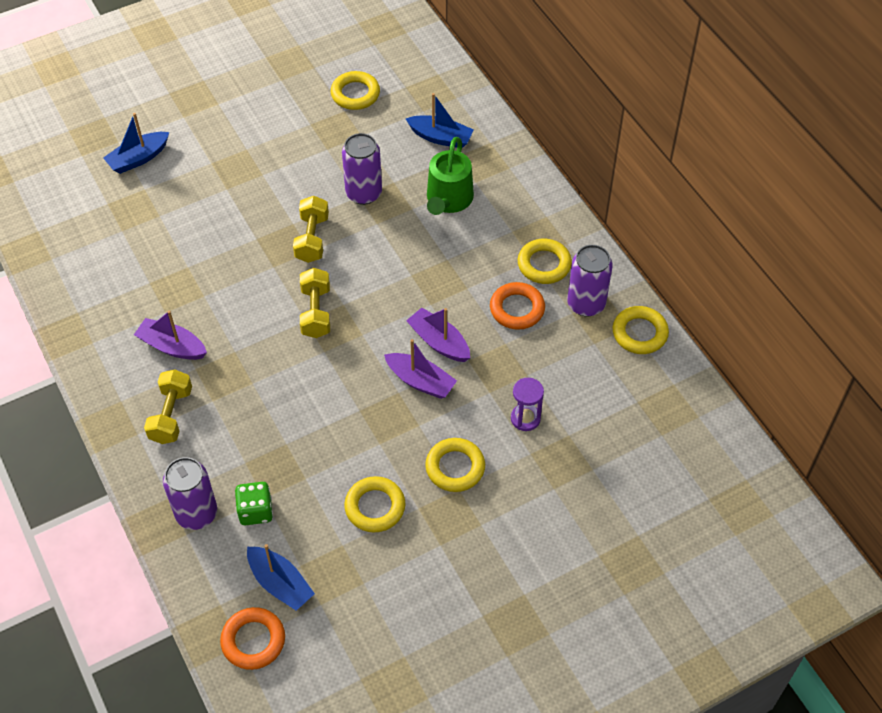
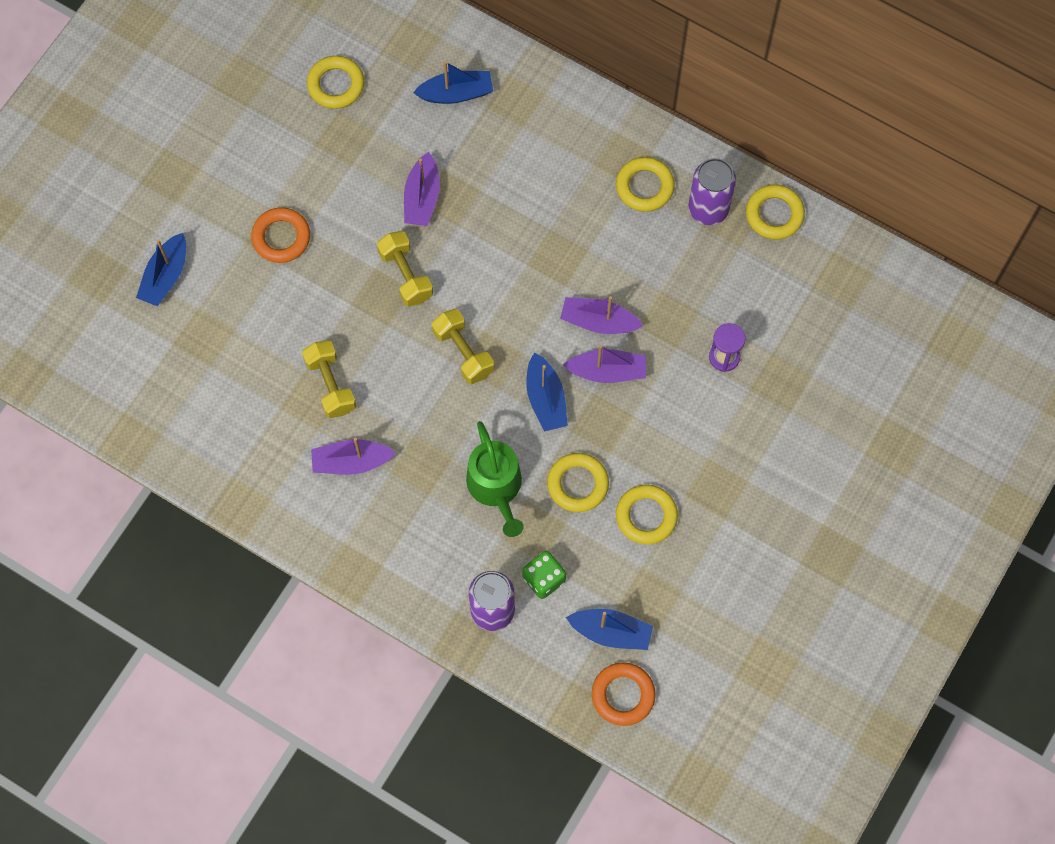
camera: 30 degrees left, 15 degrees up
yellow dumbbell [144,369,192,444] -> yellow dumbbell moved to [302,340,356,418]
purple can [342,133,382,205] -> purple boat [404,152,440,226]
yellow ring [425,438,485,492] -> yellow ring moved to [547,453,609,512]
green watering can [427,137,474,215] -> green watering can moved to [466,421,524,537]
orange ring [490,282,545,330] -> orange ring moved to [251,207,310,263]
none -> blue boat [526,352,568,432]

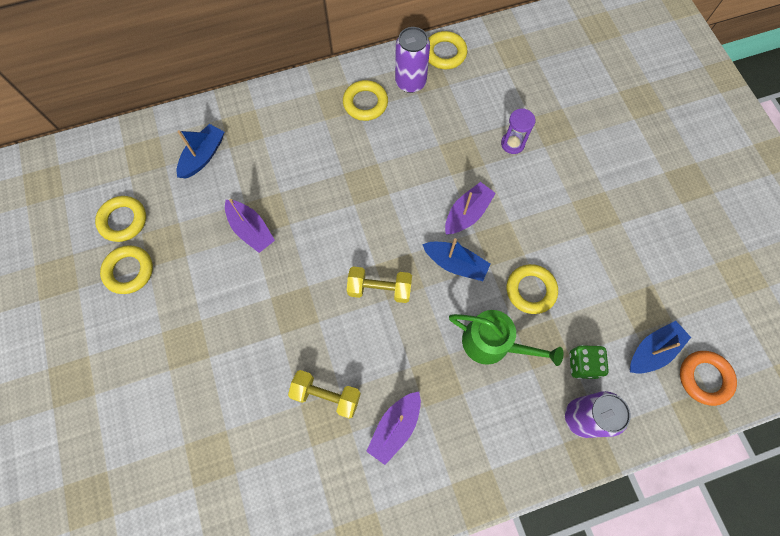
camera: 50 degrees left, 0 degrees up
blue boat [136,233,186,306] -> none
orange ring [251,207,310,263] -> none
yellow dumbbell [377,231,433,307] -> none
purple boat [560,296,643,334] -> none
yellow ring [616,485,678,544] -> yellow ring moved to [100,245,153,294]

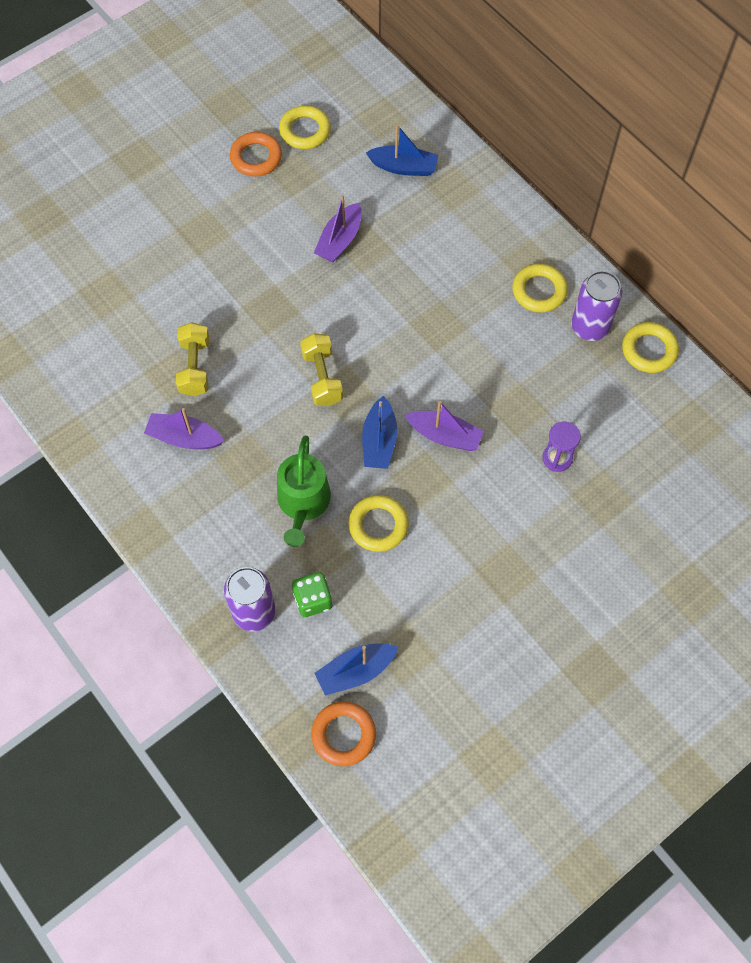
camera: 70 degrees right, 5 degrees down
yellow ring [100,245,153,294] -> orange ring [230,132,282,177]
blue boat [630,321,691,374] -> blue boat turned 120 degrees clockwise [315,643,398,695]

